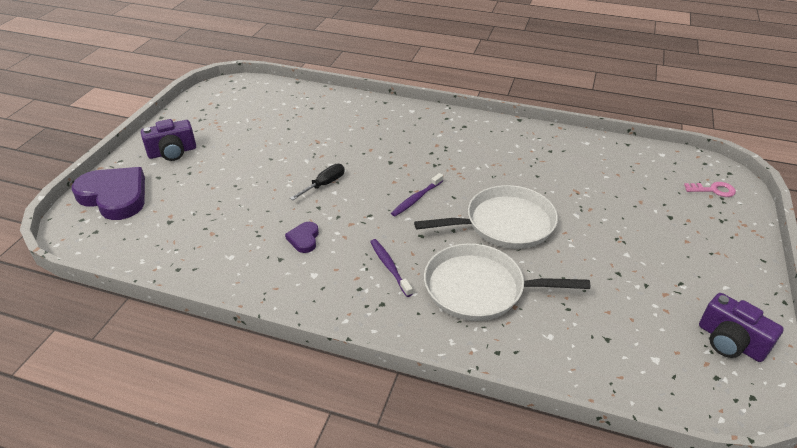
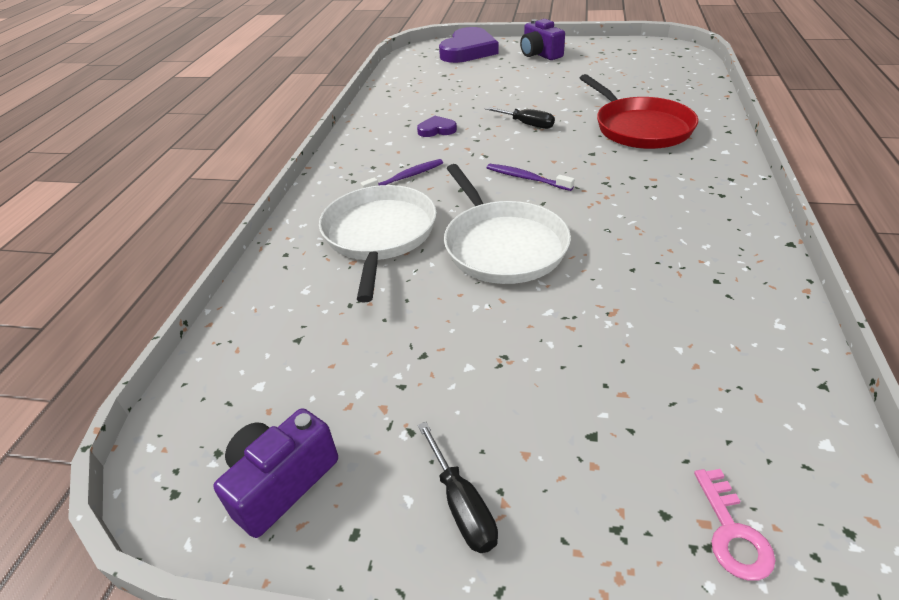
camera: 85 degrees right, 0 degrees up
none -> black screwdriver [418,422,498,553]
none -> red pan [580,74,698,149]

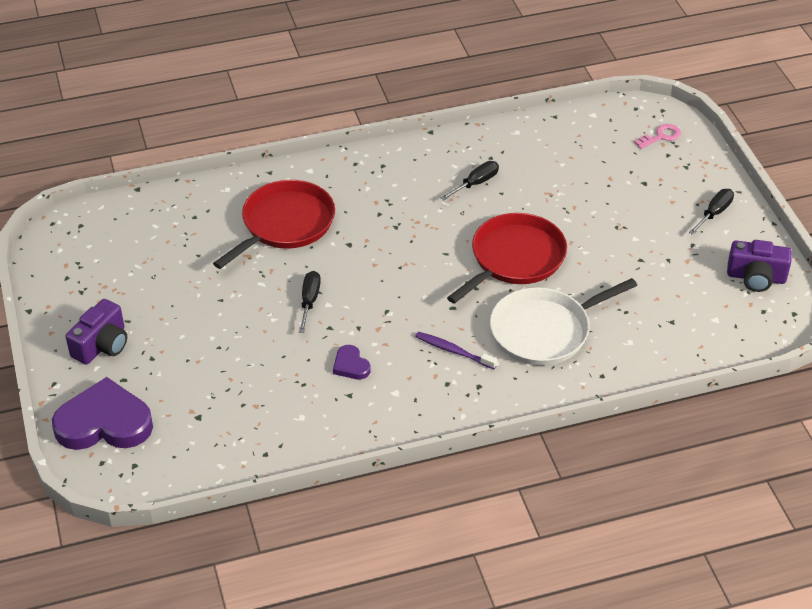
camera: 120 degrees left, 5 degrees up
white pan [444,164,571,284] -> red pan [447,213,567,304]
purple toothbrush [487,164,575,191] -> none
none -> black screwdriver [440,161,499,200]

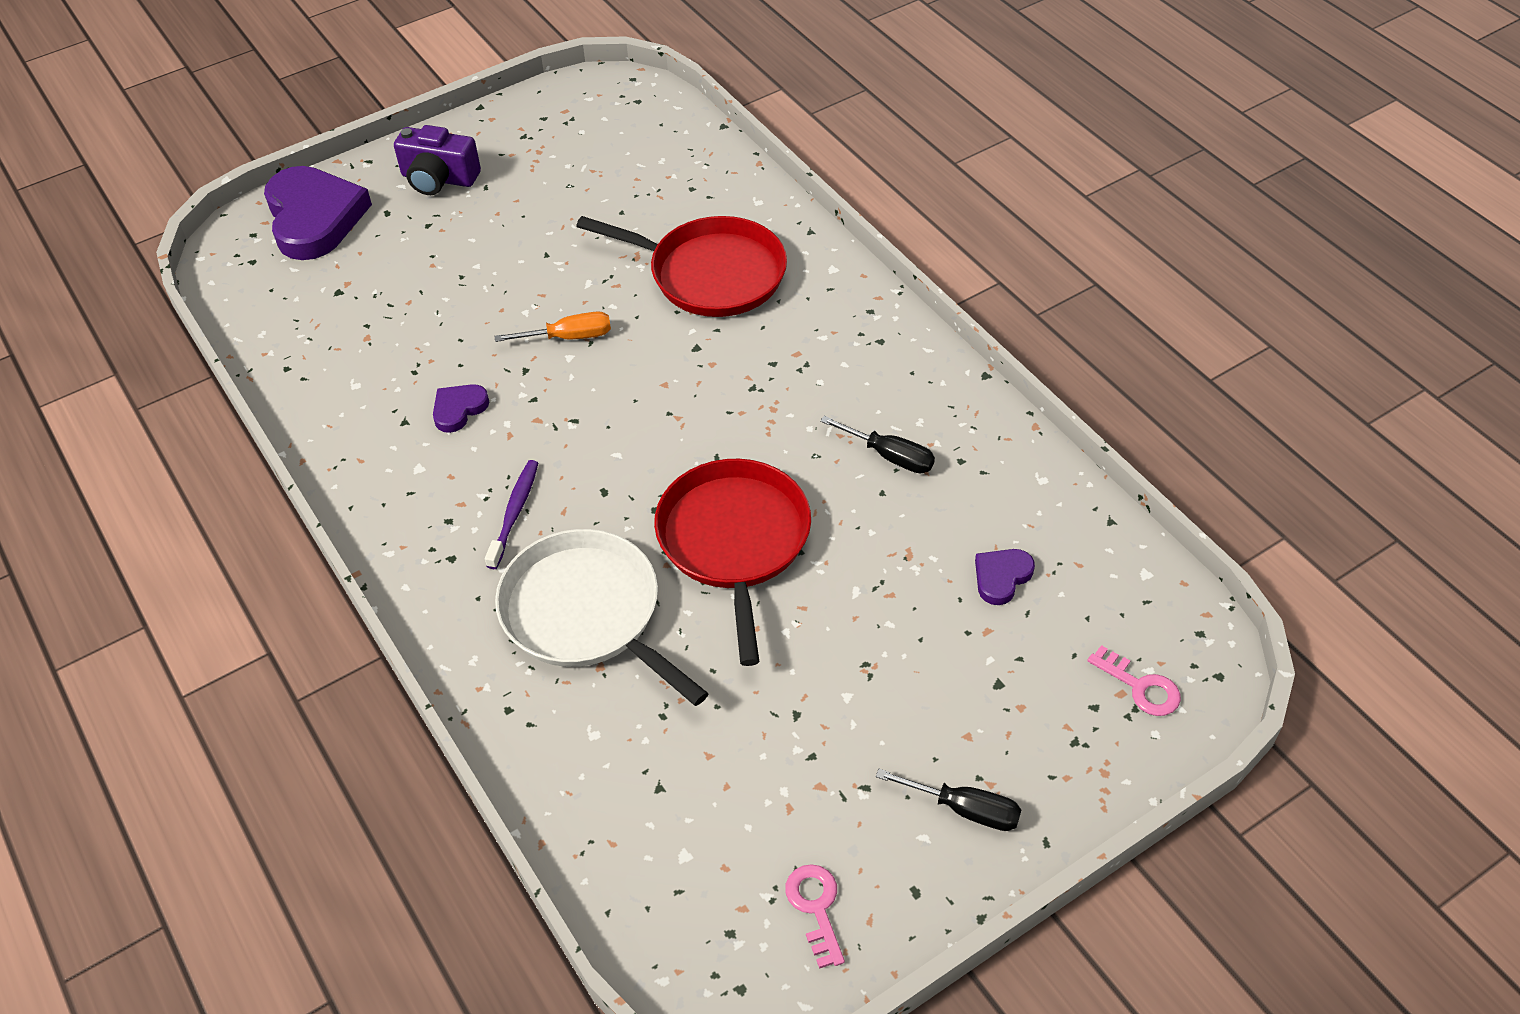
camera: 75 degrees right, 5 degrees up
black screwdriver [299,271,321,333] -> orange screwdriver [495,311,611,342]
red pan [447,213,567,304] -> red pan turned 120 degrees counterclockwise [654,459,811,666]
purple camera [727,240,792,292] -> pink key [785,864,845,969]
none -> purple heart [975,549,1035,605]

